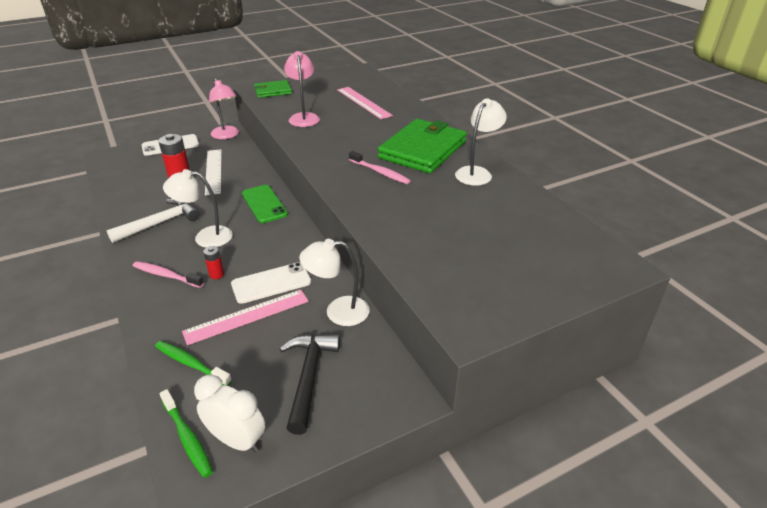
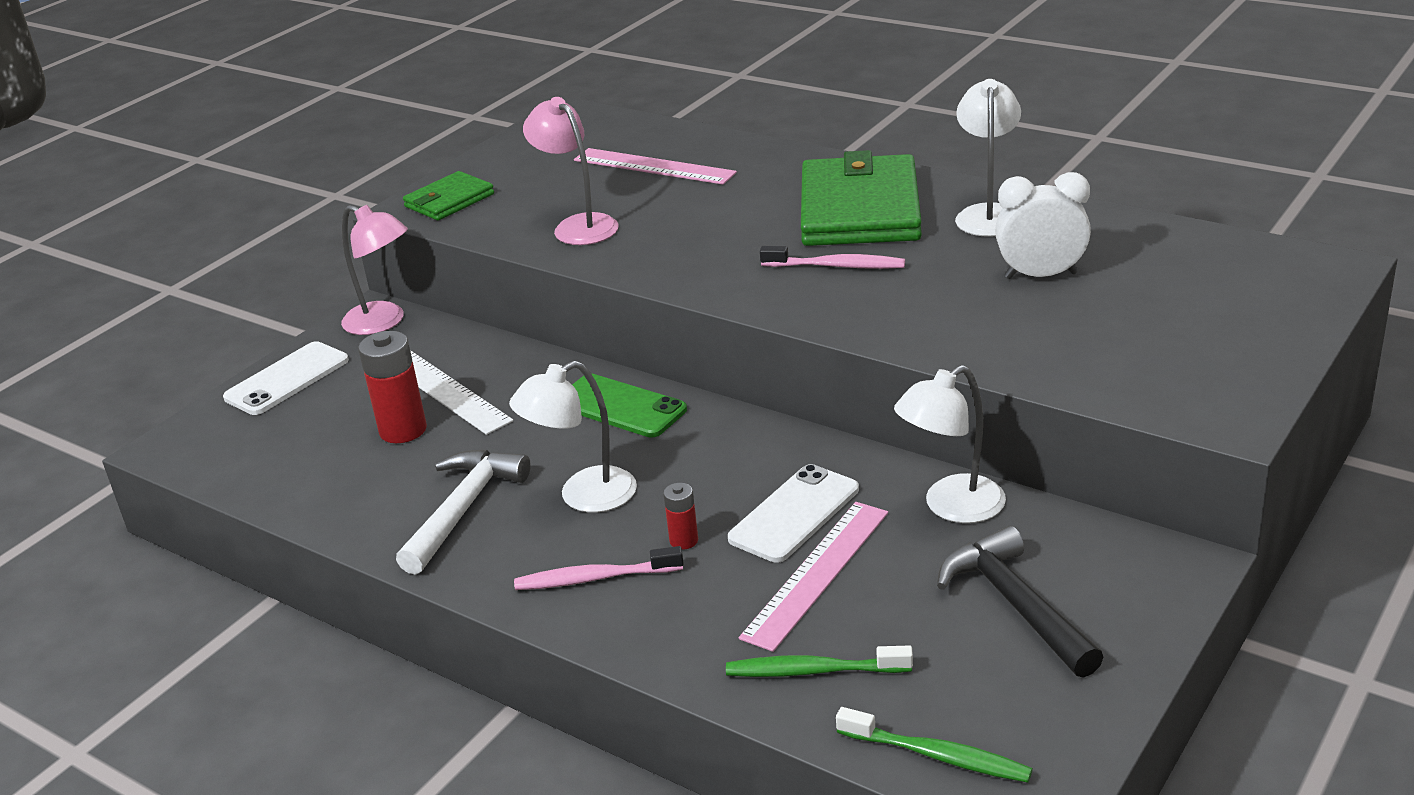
camera: 25 degrees left, 5 degrees down
white clock [194,374,266,453] -> white clock moved to [995,172,1091,279]

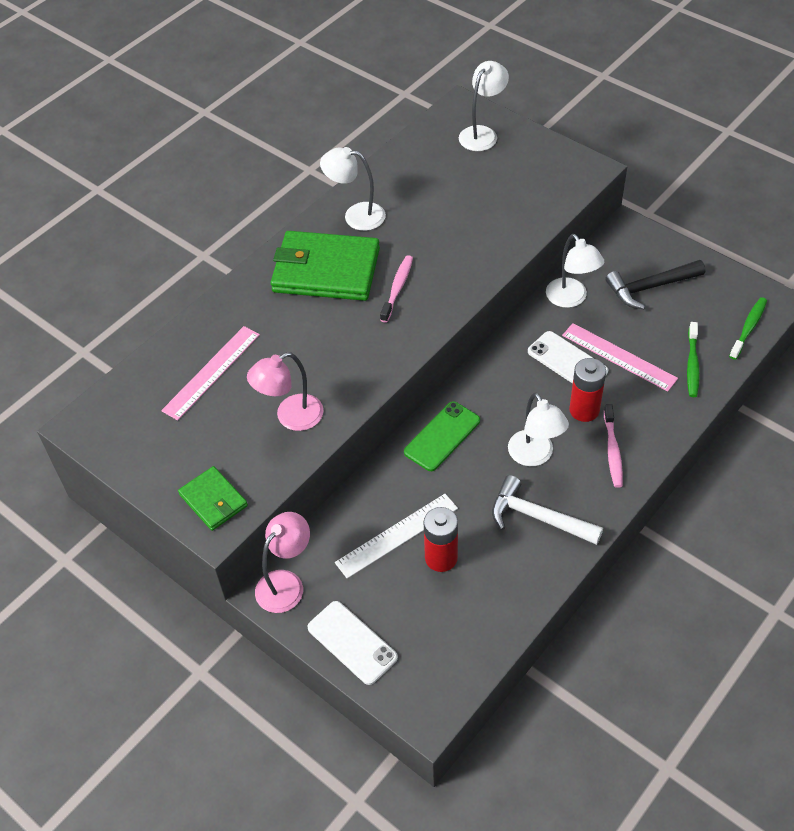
camera: 85 degrees left, 20 degrees up
red battery [663,483,698,550] -> red battery [569,358,606,422], size x1.87
white clock [995,172,1091,279] -> none
none -> white lamp [459,61,509,151]

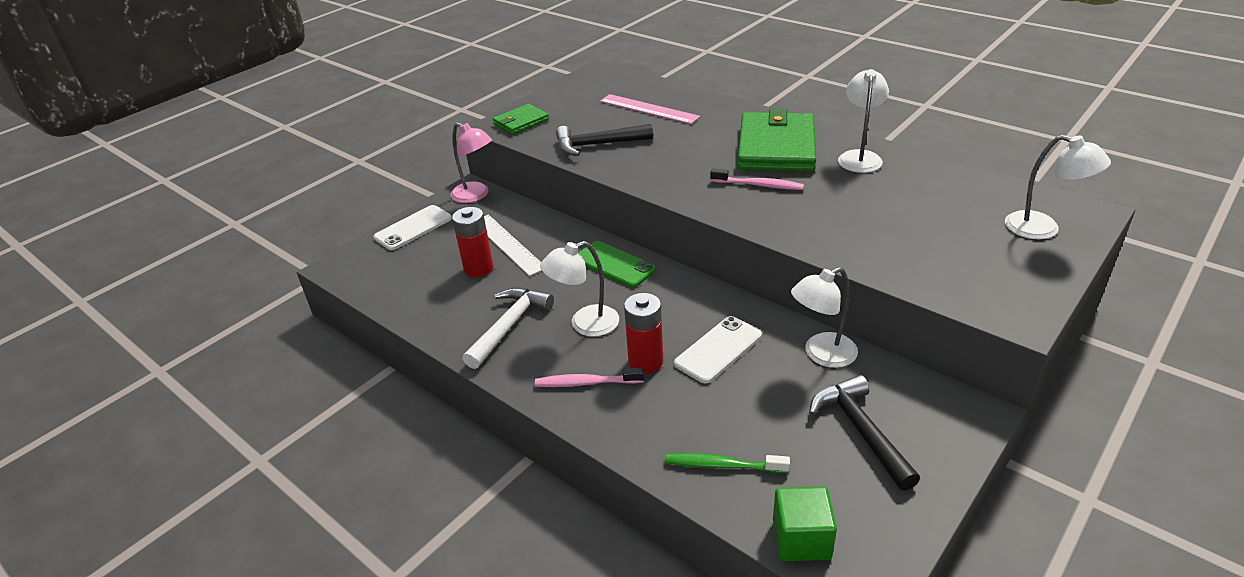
camera: 90 degrees right, 15 degrees down
pink lamp [247,352,324,431] -> black hammer [556,124,653,156]
pink ruler [562,323,678,391] -> none
green toothbrush [729,297,767,360] -> green cube [773,487,837,561]

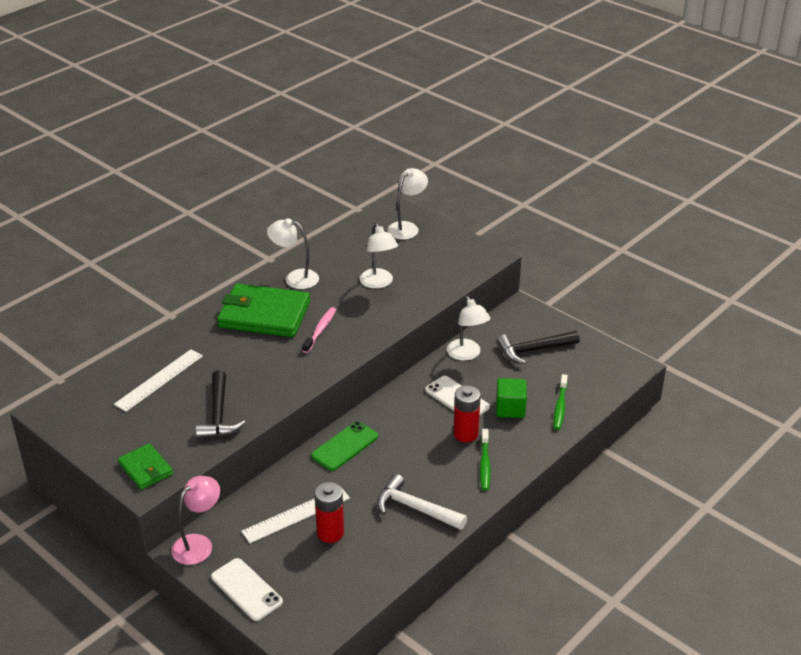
camera: 90 degrees left, 0 degrees up
pink toothbrush [535,368,644,387] -> green toothbrush [480,429,491,491]
white lamp [540,241,619,337] -> white lamp moved to [360,223,398,289]
pink ruler [600,94,700,124] -> white ruler [114,349,203,412]
green cube [773,487,837,561] -> green cube moved to [496,378,527,418]

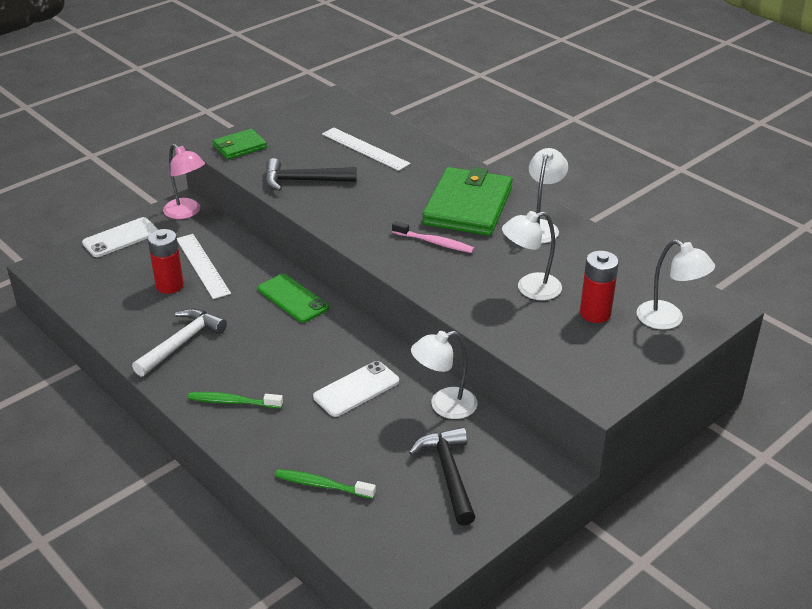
camera: 95 degrees right, 0 degrees up
red battery [453,386,481,442] -> red battery moved to [580,251,619,323]
green cube [496,378,527,418] -> none

